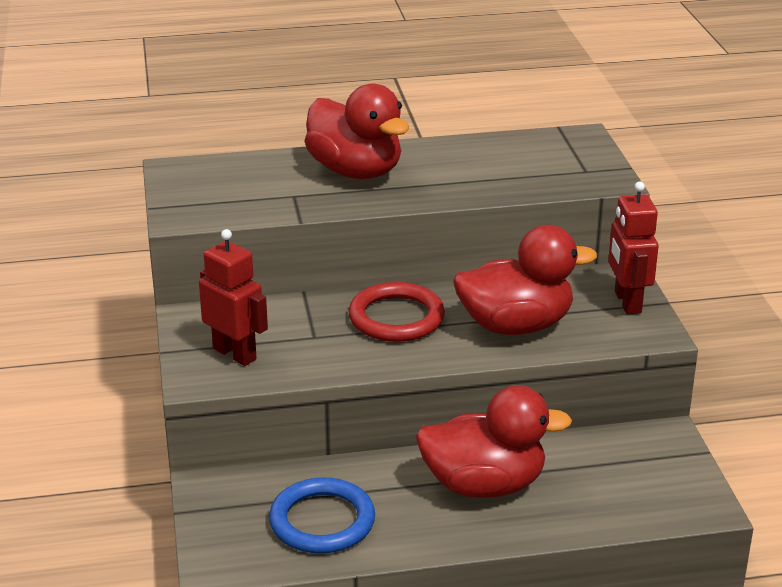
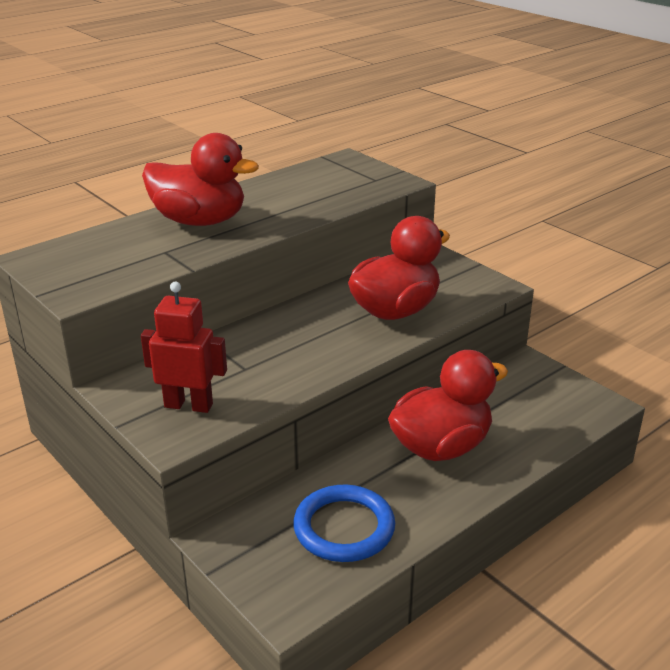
camera: 30 degrees left, 0 degrees up
red ring [348,282,445,342] -> none
red robot [608,181,659,314] -> none

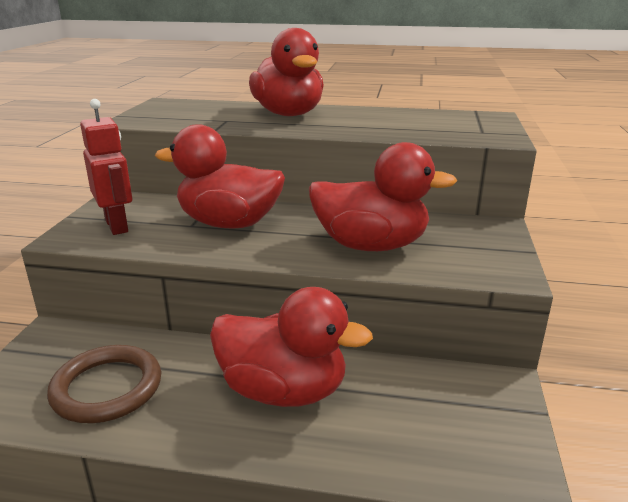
camera: 50 degrees right, 5 degrees down
blue ring [293,485,395,562] -> brown ring [47,345,161,423]
none -> red duck [155,124,285,228]

